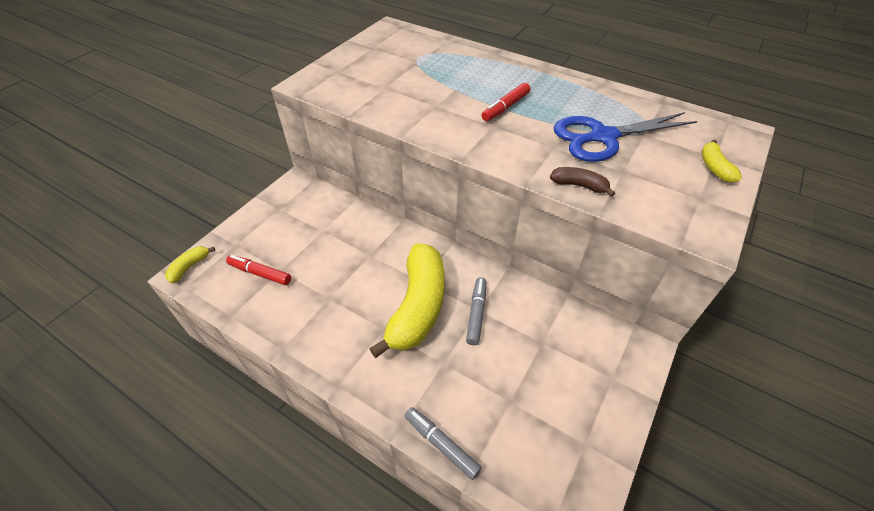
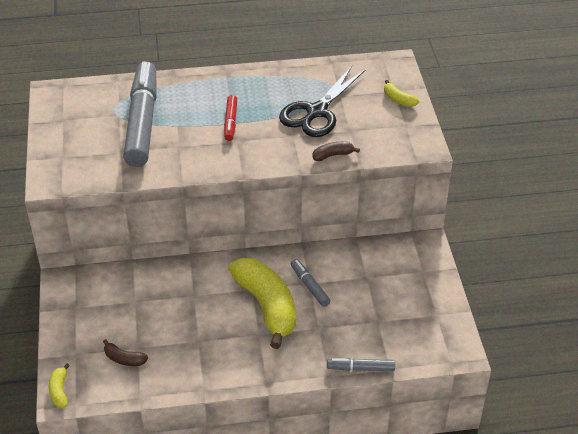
camera: 40 degrees left, 5 degrees down
red marker [226,255,291,285] -> brown banana [103,339,148,366]
blue scissors [554,112,698,162] -> black scissors [279,66,366,137]
none -> grey marker [123,61,157,167]

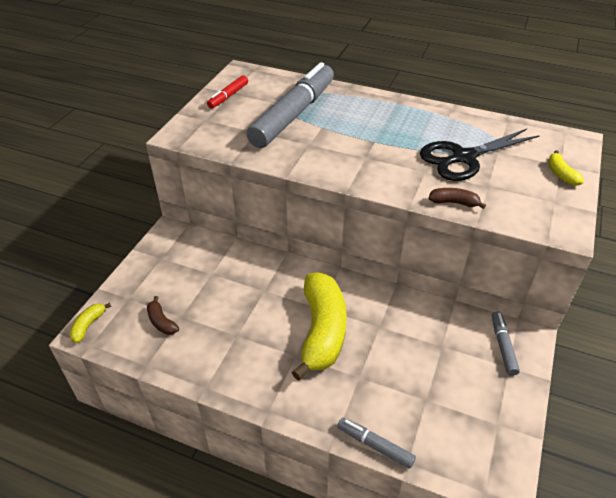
camera: 30 degrees right, 0 degrees up
red marker [224,95,237,141] -> red marker moved to [207,75,248,109]
grey marker [291,259,330,307] -> grey marker moved to [492,311,520,376]

